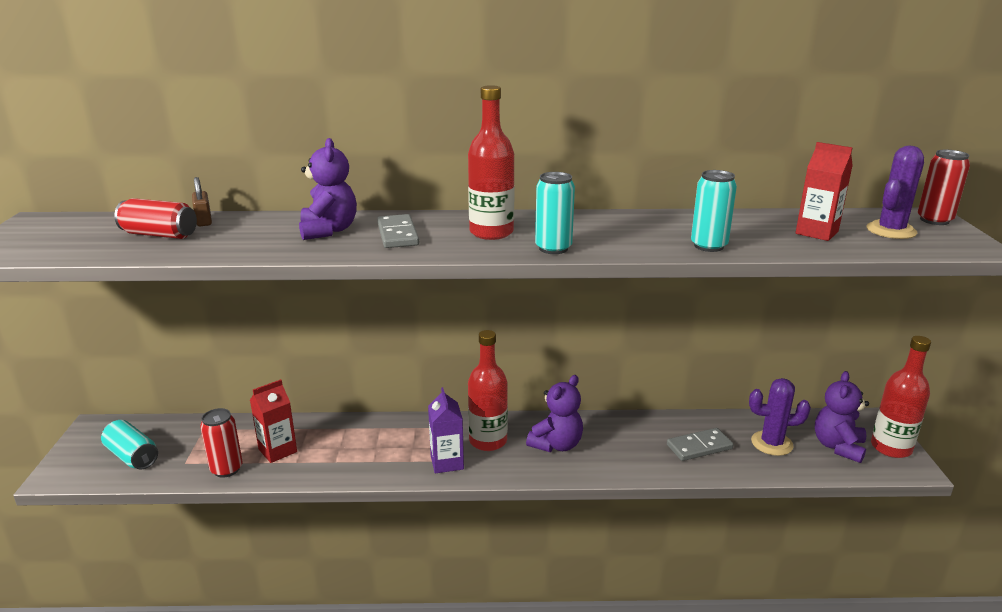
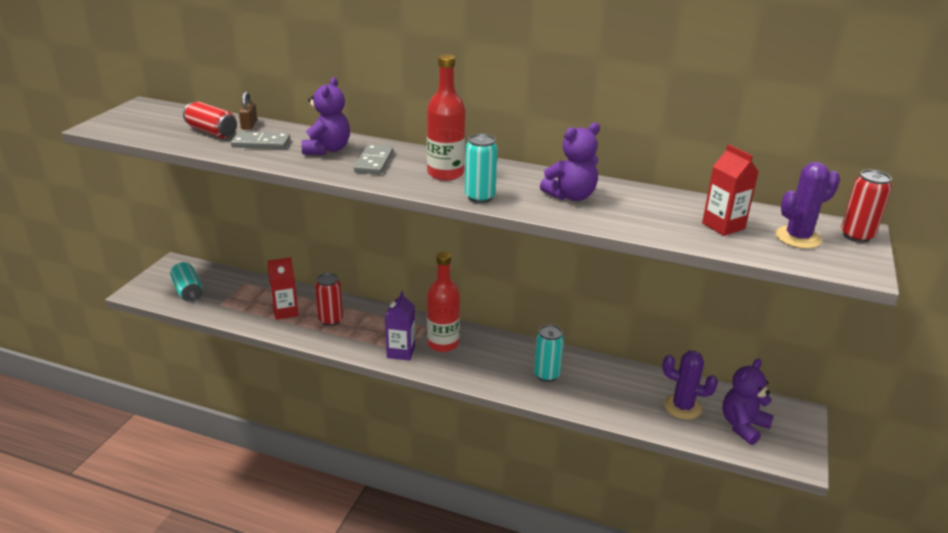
camera: 20 degrees right, 5 degrees up
red can [200,408,243,478] -> red can moved to [315,273,343,326]
purple teddy bear [526,375,583,452] -> purple teddy bear moved to [540,123,600,201]
grey domino [667,428,733,461] -> grey domino moved to [231,132,290,149]
turquoise can [691,170,737,252] -> turquoise can moved to [534,325,564,382]
red bottle [871,336,931,458] -> none

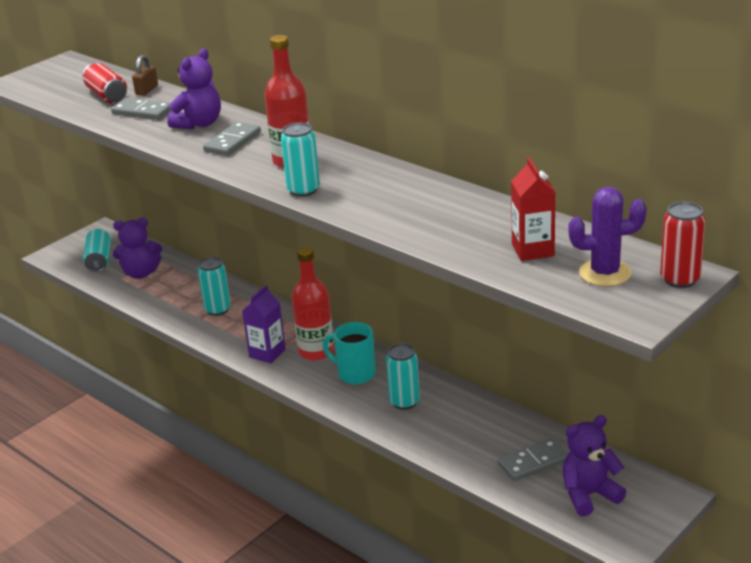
camera: 25 degrees right, 0 degrees up
red carton [267,257,299,320] -> none
red can [315,273,343,326] -> turquoise can [198,257,231,316]
purple teddy bear [540,123,600,201] -> purple teddy bear moved to [113,218,162,279]
purple cactus [662,351,718,420] -> grey domino [498,438,568,481]
none -> turquoise mug [323,322,376,384]

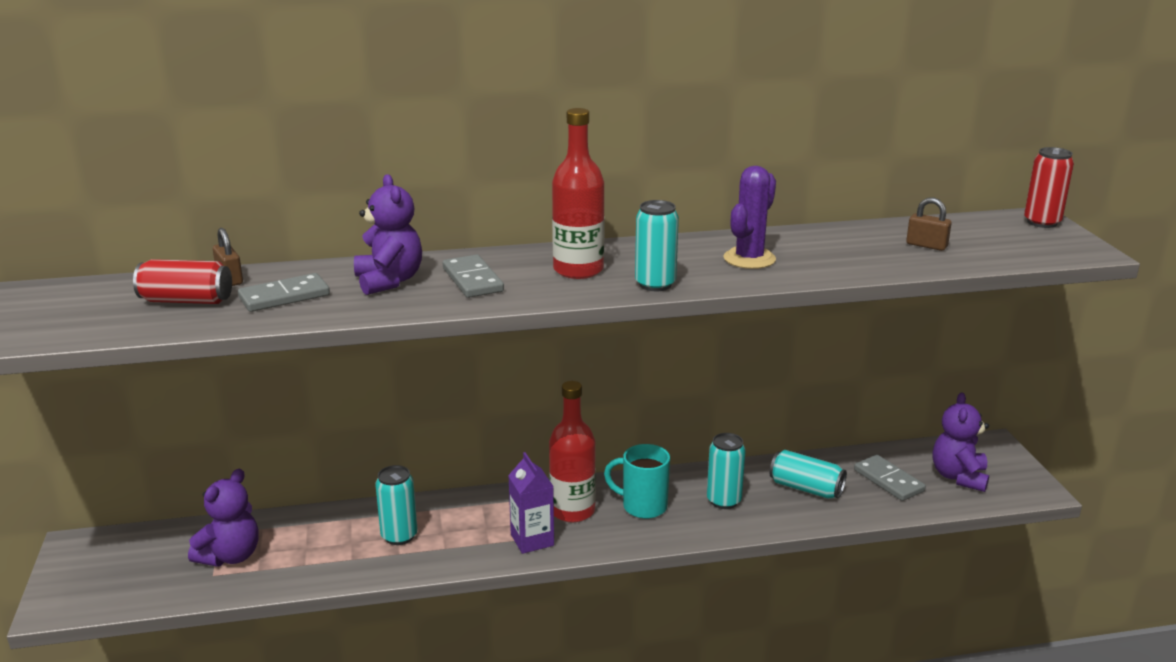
camera: 55 degrees left, 5 degrees down
turquoise can [83,229,111,272] -> turquoise can moved to [770,450,847,499]
turquoise mug [323,322,376,384] -> turquoise mug turned 45 degrees clockwise [604,444,670,519]
grey domino [498,438,568,481] -> grey domino turned 45 degrees counterclockwise [854,455,926,501]
red carton [511,157,555,261] -> brown padlock [906,197,952,251]
purple cactus [568,187,647,286] -> purple cactus moved to [723,166,776,269]

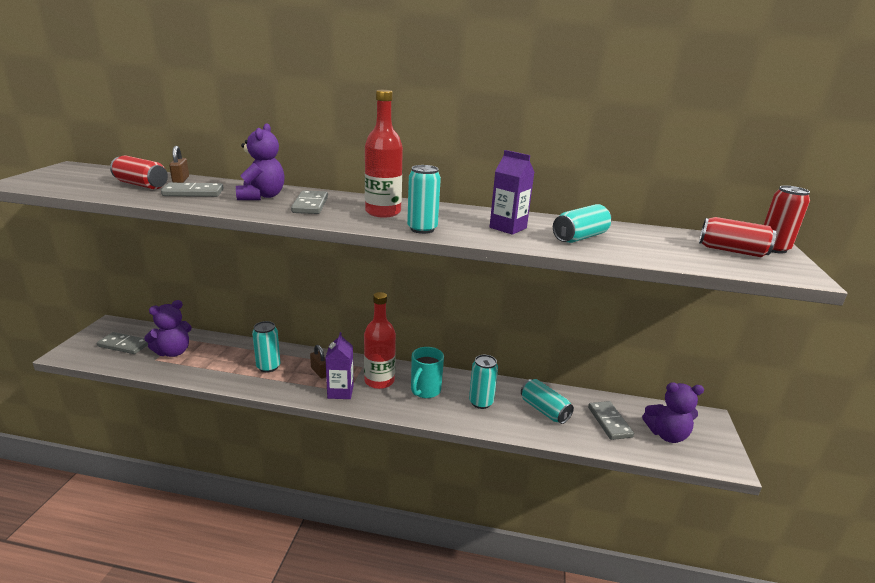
camera: 20 degrees right, 0 degrees up
turquoise mug [604,444,670,519] -> turquoise mug turned 105 degrees counterclockwise [411,347,444,398]
purple cactus [723,166,776,269] -> purple carton [490,150,534,235]
brown padlock [906,197,952,251] -> brown padlock moved to [310,345,326,379]
purple teddy bear [933,392,989,492] -> purple teddy bear turned 120 degrees counterclockwise [642,382,704,443]
none -> grey domino [97,332,148,354]
none -> turquoise can [553,204,612,243]
none -> red can [699,217,776,257]

